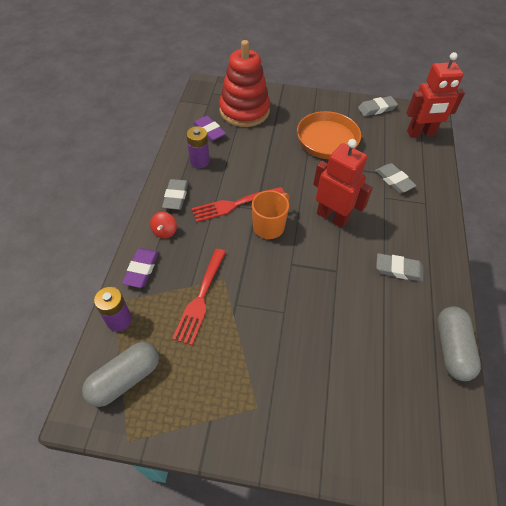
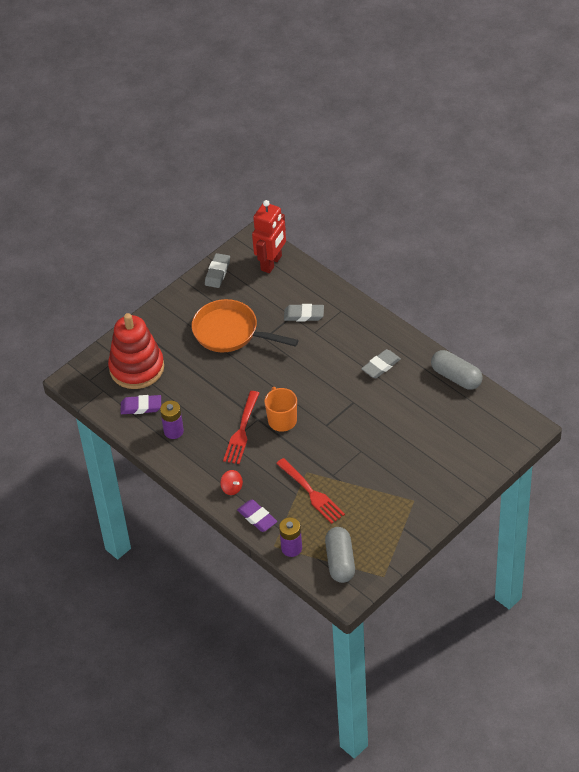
camera: 50 degrees left, 5 degrees down
grey eraser [162,179,188,210] -> none
red robot [313,139,373,228] -> none

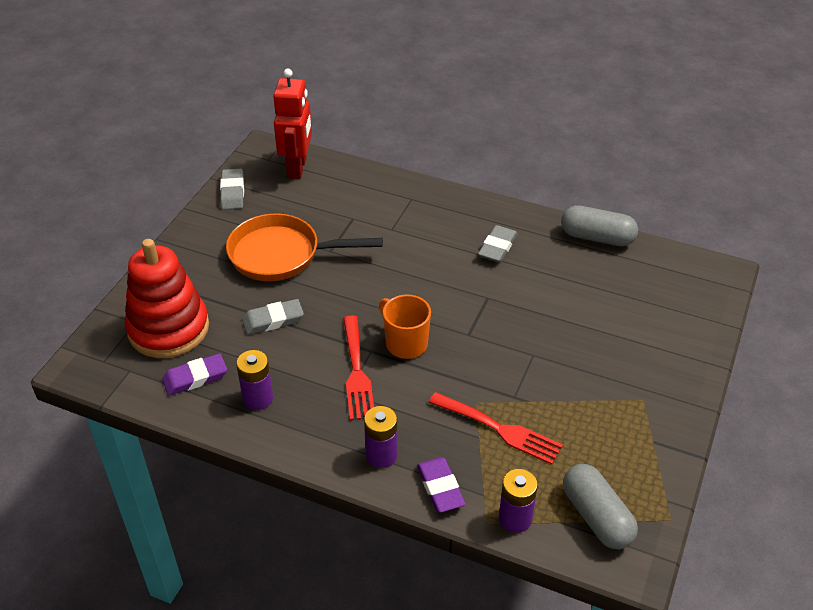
camera: 25 degrees left, 5 degrees down
red spinning top [220,470,243,495] -> purple battery [364,406,398,468]
purple eraser [237,500,277,532] -> purple eraser turned 45 degrees clockwise [417,457,465,513]
grey eraser [284,304,324,321] -> grey eraser moved to [242,299,304,335]

